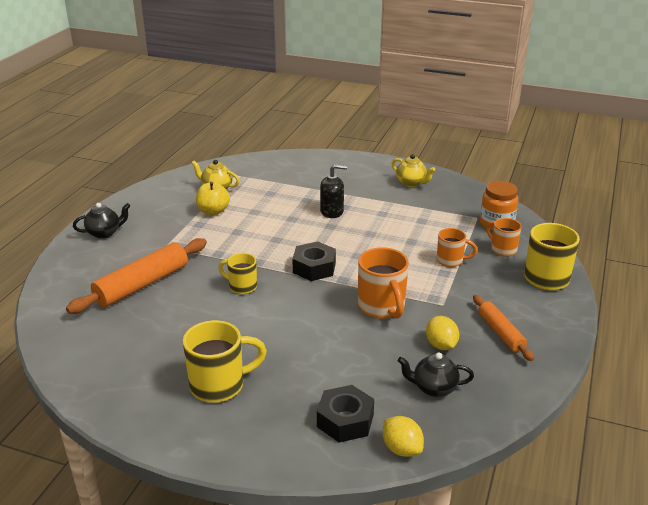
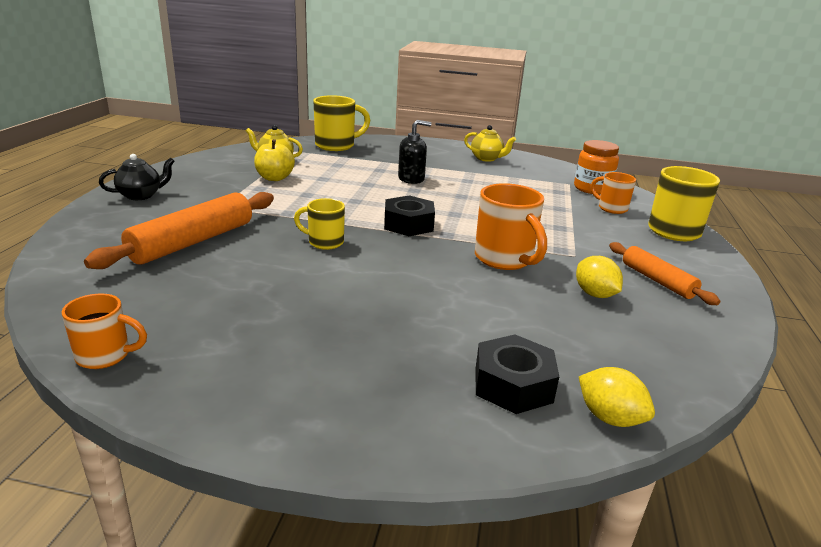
camera: 10 degrees left, 5 degrees down
yellow mug [183,320,267,403] -> yellow mug moved to [313,95,370,151]
black teapot [398,353,474,397] -> none
orange mug [437,228,478,267] -> orange mug moved to [62,294,147,369]

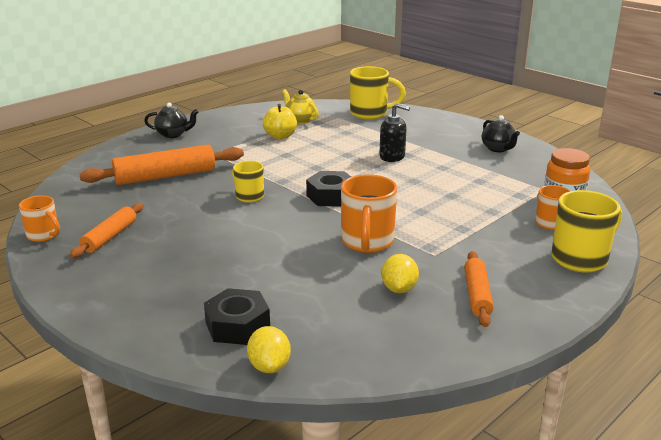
camera: 35 degrees right, 0 degrees up
yellow teapot [464,125,516,162] -> black teapot [482,115,520,152]
none -> orange rolling pin [70,203,144,258]

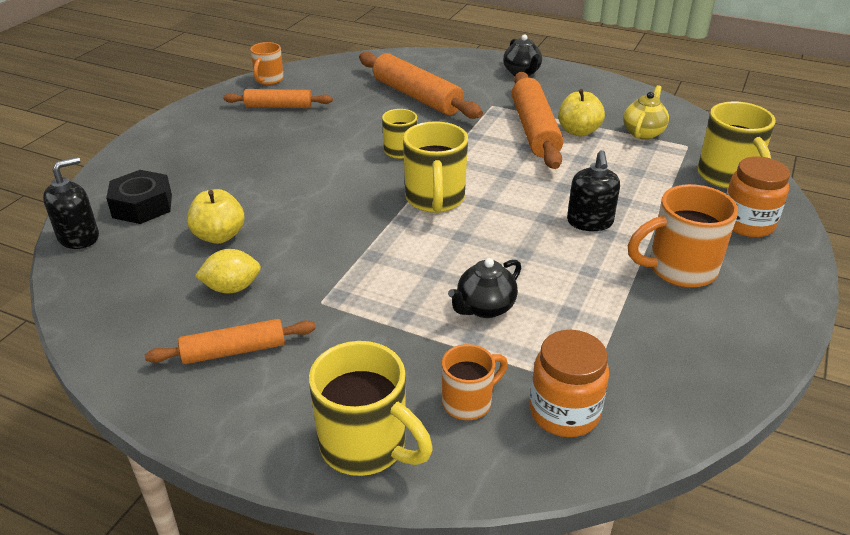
camera: 70 degrees right, 10 degrees up
yellow lemon [247,326,291,373] -> black soap dispenser [43,157,99,249]
black nut [306,171,351,207] -> yellow mug [403,121,468,213]
orange mug [341,174,397,253] -> orange mug moved to [628,184,738,288]
black teapot [482,115,520,152] -> black teapot moved to [448,258,521,318]
none -> yellow apple [187,189,244,244]
none -> orange rolling pin [512,72,563,169]
none -> orange jar [726,156,790,237]

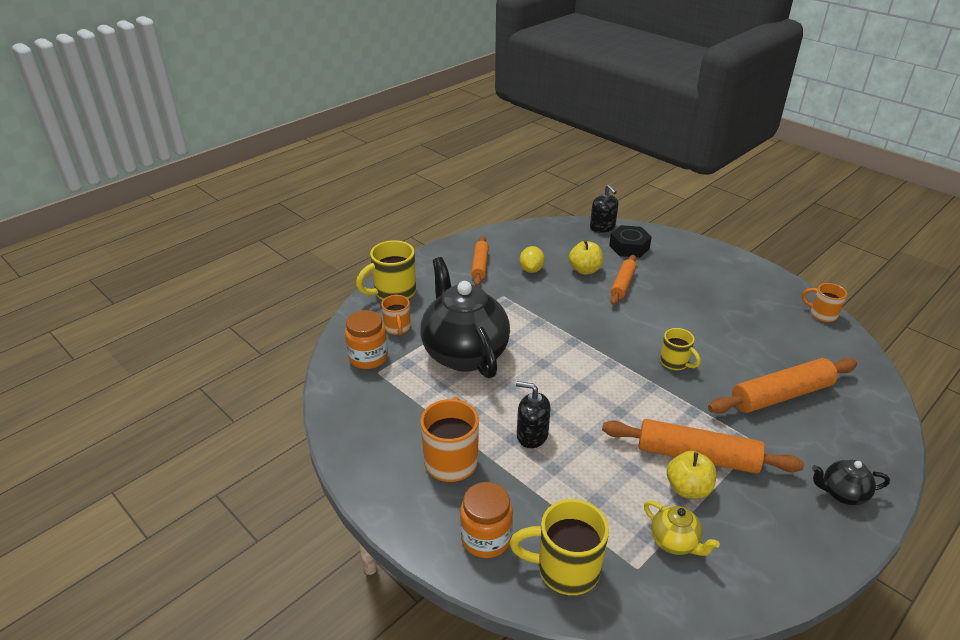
camera: 110 degrees right, 0 degrees up
orange rolling pin [223,89,333,108] -> orange rolling pin moved to [610,255,637,305]
yellow mug [403,121,468,213] -> none
black teapot [448,258,521,318] -> black teapot [421,257,510,378], size x2.30

